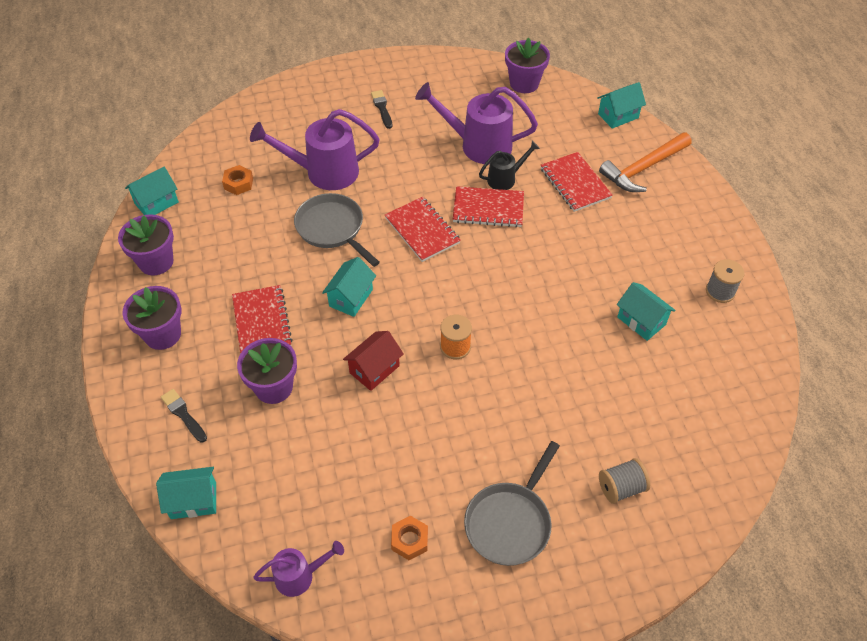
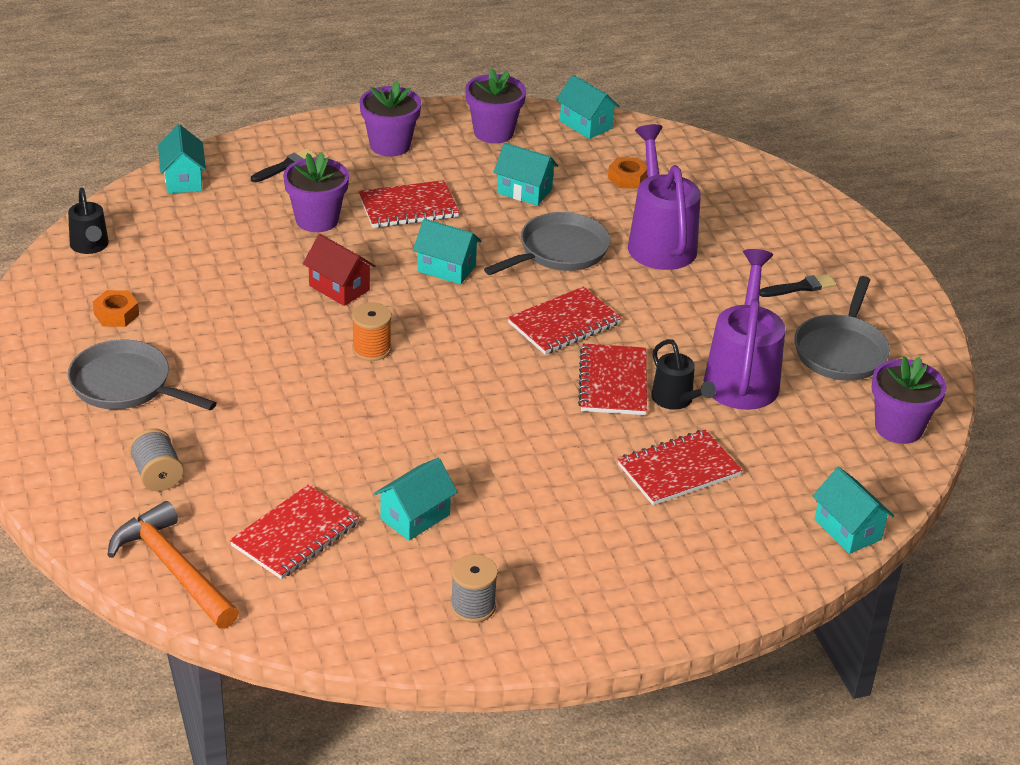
camera: 85 degrees right, 15 degrees down
purple watering can [253,541,344,597] -> black watering can [68,188,109,254]
orange hammer [599,132,692,192] -> orange hammer moved to [107,501,239,629]
none -> red notebook [230,485,359,579]
none -> turquoise house [494,143,558,206]
none -> grey pan [794,276,890,381]

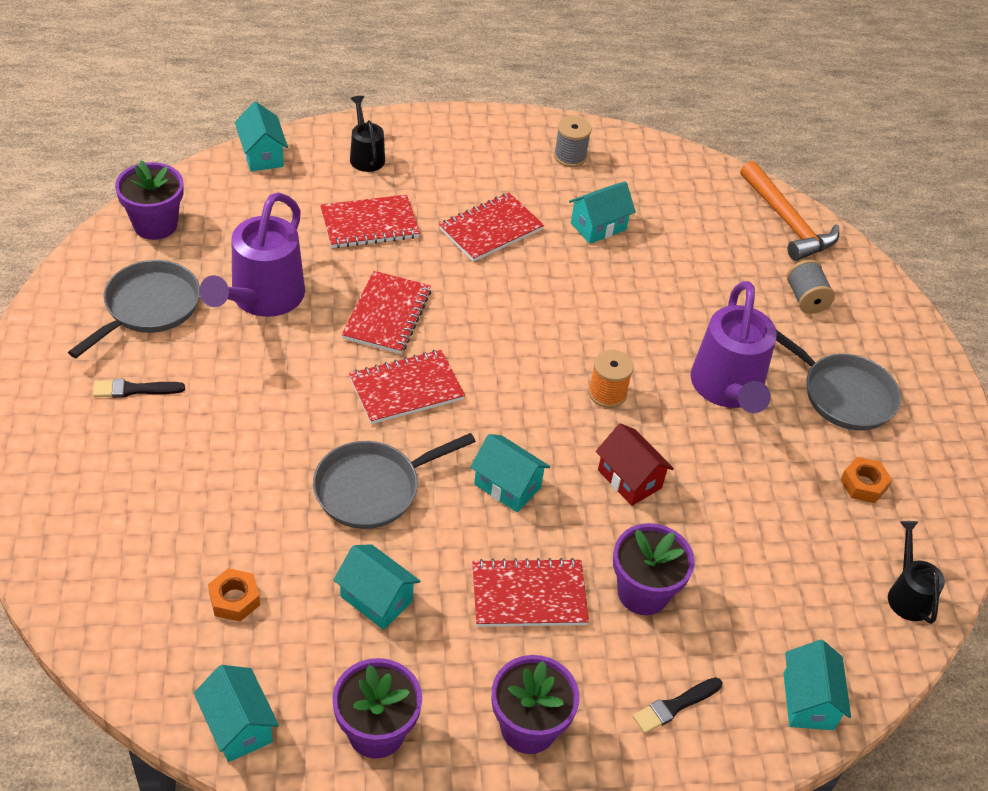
camera: 170 degrees left, 10 degrees up
red notebook [230,485,359,579] -> red notebook moved to [439,193,544,262]
purple watering can [628,124,701,270] -> purple watering can moved to [691,281,777,413]
black watering can [651,339,716,410] -> black watering can moved to [350,96,385,172]

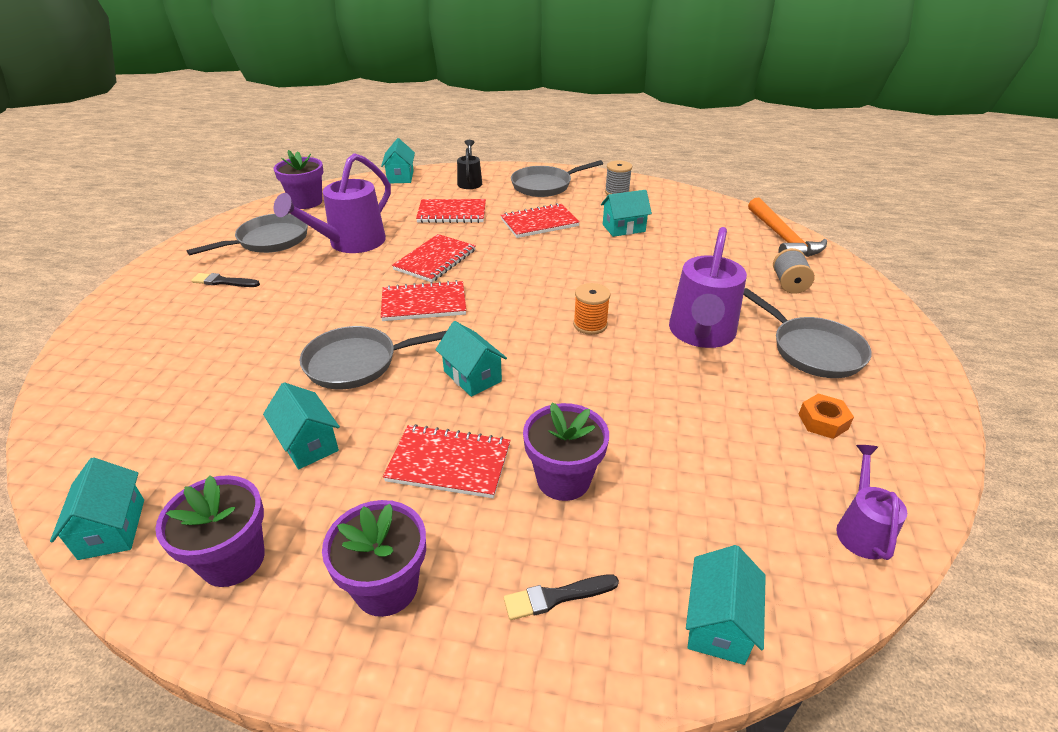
camera: 20 degrees right, 10 degrees down
orange nut [208,568,260,622] -> none
red house [596,423,674,506] -> none
black watering can [888,521,945,624] -> purple watering can [836,445,907,560]
none -> grey pan [511,160,603,197]

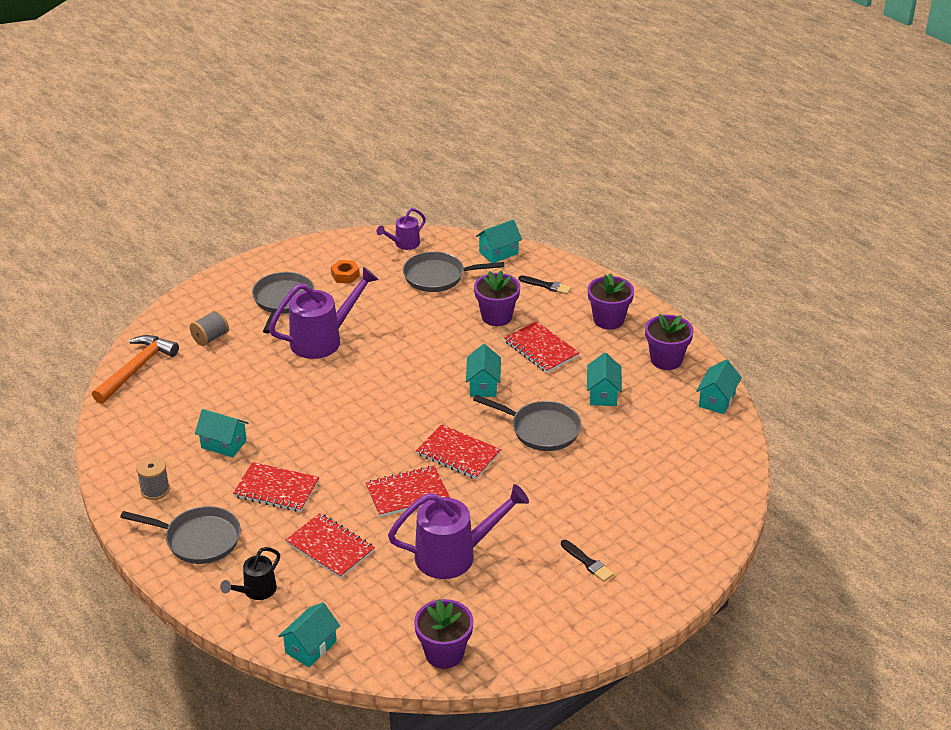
camera: 140 degrees left, 0 degrees up
grey pan [187,214,308,255] -> grey pan moved to [403,252,504,292]
orange spool [573,283,611,335] -> none

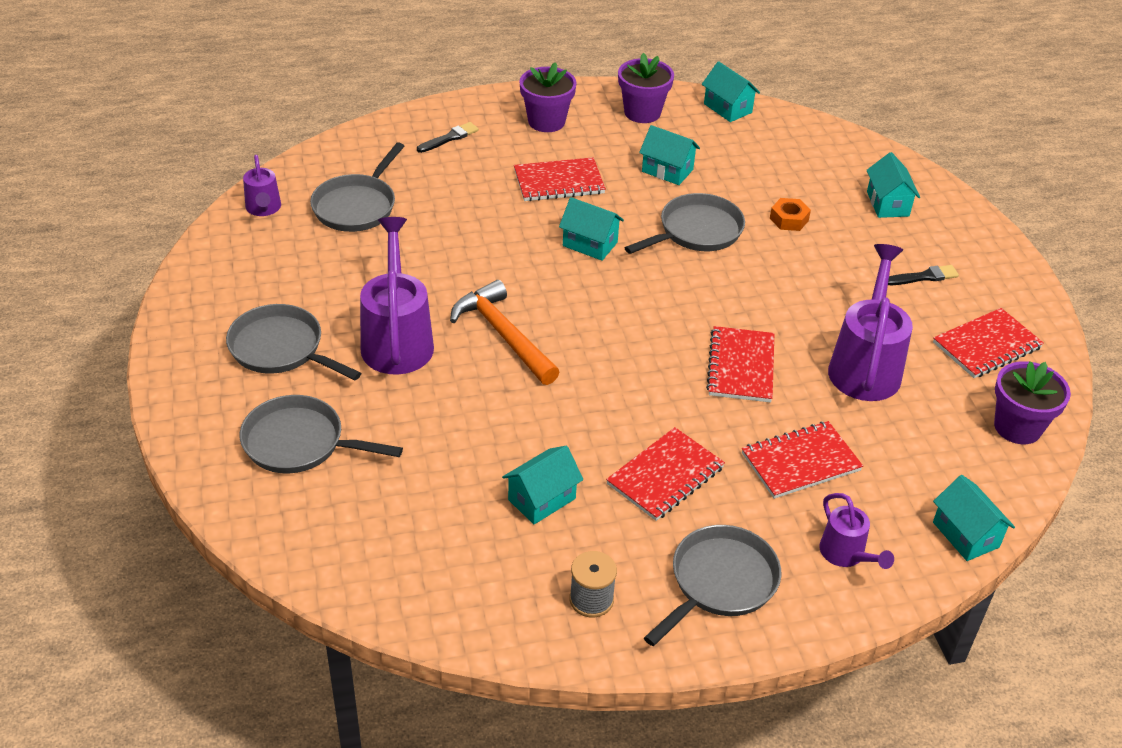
camera: 65 degrees left, 5 degrees up
orange hammer [92,335,179,404] -> orange hammer moved to [450,280,559,385]
grey spool [190,310,229,346] -> grey pan [240,395,403,474]
black watering can [220,547,280,600] -> purple watering can [820,493,894,569]
orange nut [331,260,360,284] -> orange nut moved to [770,198,811,231]
red notebook [416,424,501,480] -> red notebook moved to [933,308,1044,378]
purple flower pot [474,270,520,326] -> none
turquoise house [476,219,522,263] -> turquoise house moved to [866,152,920,218]

